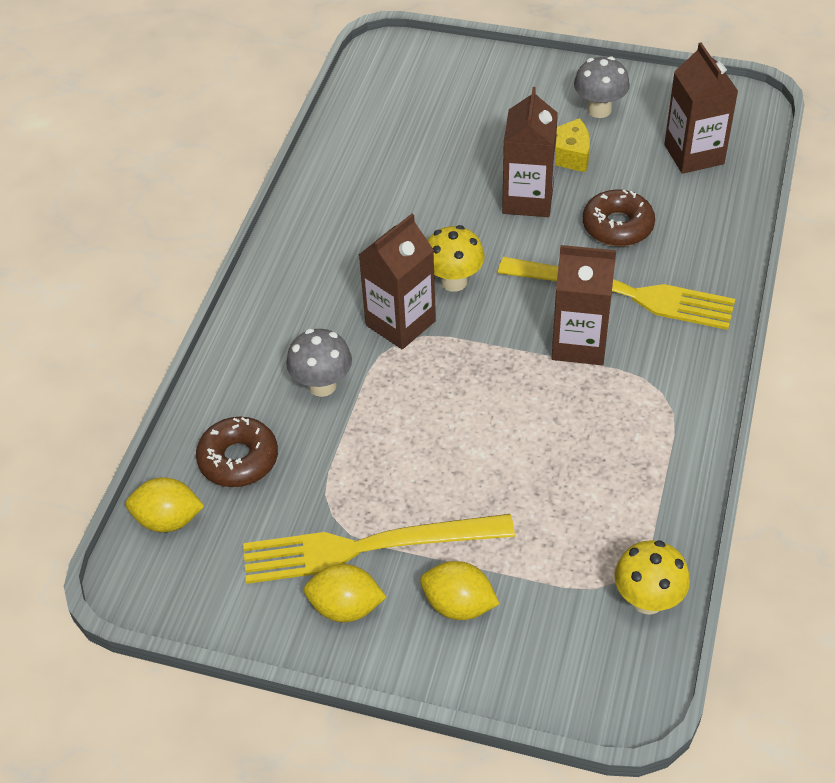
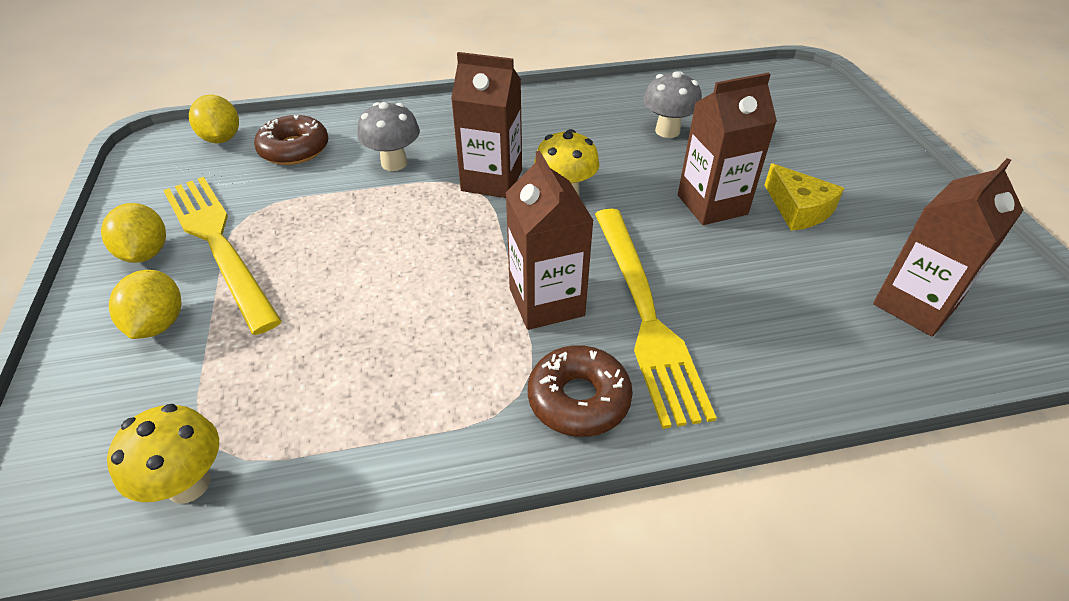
camera: 60 degrees right, 5 degrees down
grey mushroom [574,56,630,118] -> grey mushroom moved to [643,71,702,138]
brown donut [583,190,655,246] -> brown donut moved to [528,345,633,437]

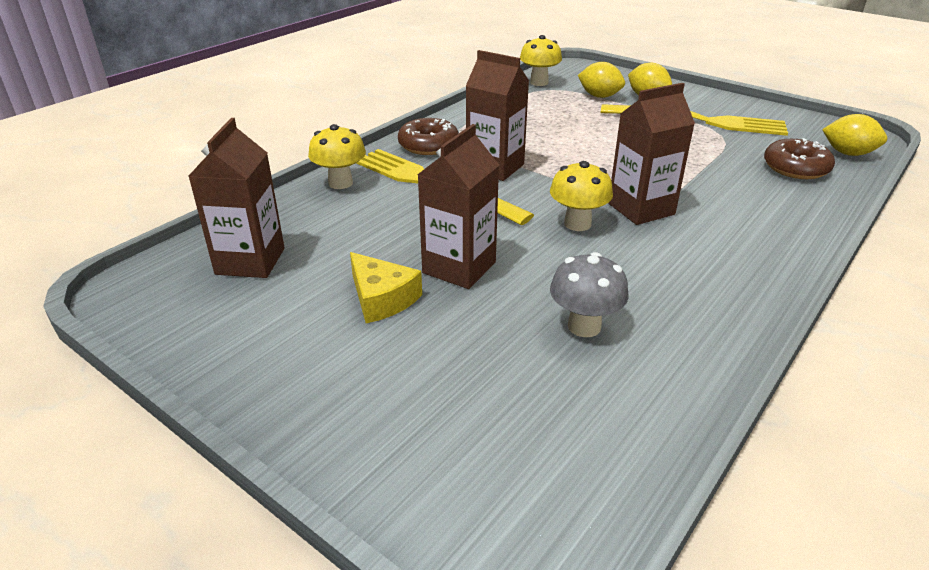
camera: 140 degrees right, 10 degrees down
yellow lemon [101,203,166,263] -> yellow lemon moved to [578,62,625,98]
grey mushroom [358,102,420,171] -> none
yellow cheese [765,164,844,231] -> yellow cheese turned 150 degrees counterclockwise [350,252,422,323]
none -> yellow mushroom [308,124,366,189]

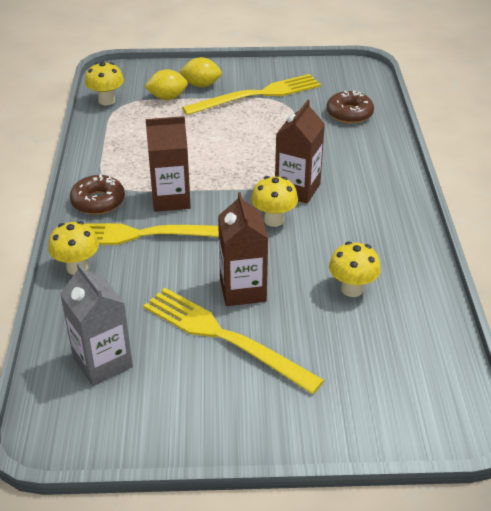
camera: 40 degrees left, 5 degrees up
brown carton [189,118,285,278] -> grey carton [60,263,133,386]
yellow cheese [350,252,422,323] -> yellow fork [143,288,324,394]
grey mushroom [550,252,629,337] -> yellow mushroom [329,242,381,297]
yellow lemon [822,114,887,156] -> none

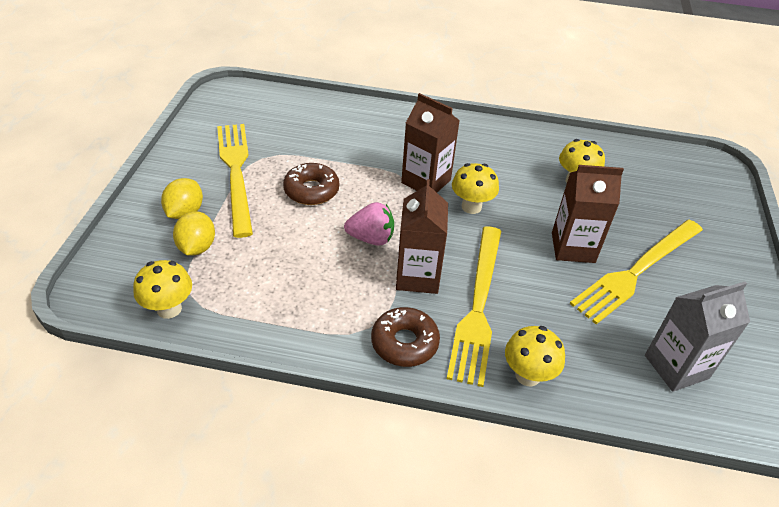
camera: 80 degrees left, 5 degrees up
brown donut [326,90,374,123] -> brown donut moved to [283,163,339,205]
none -> pink strawberry [344,202,394,246]

